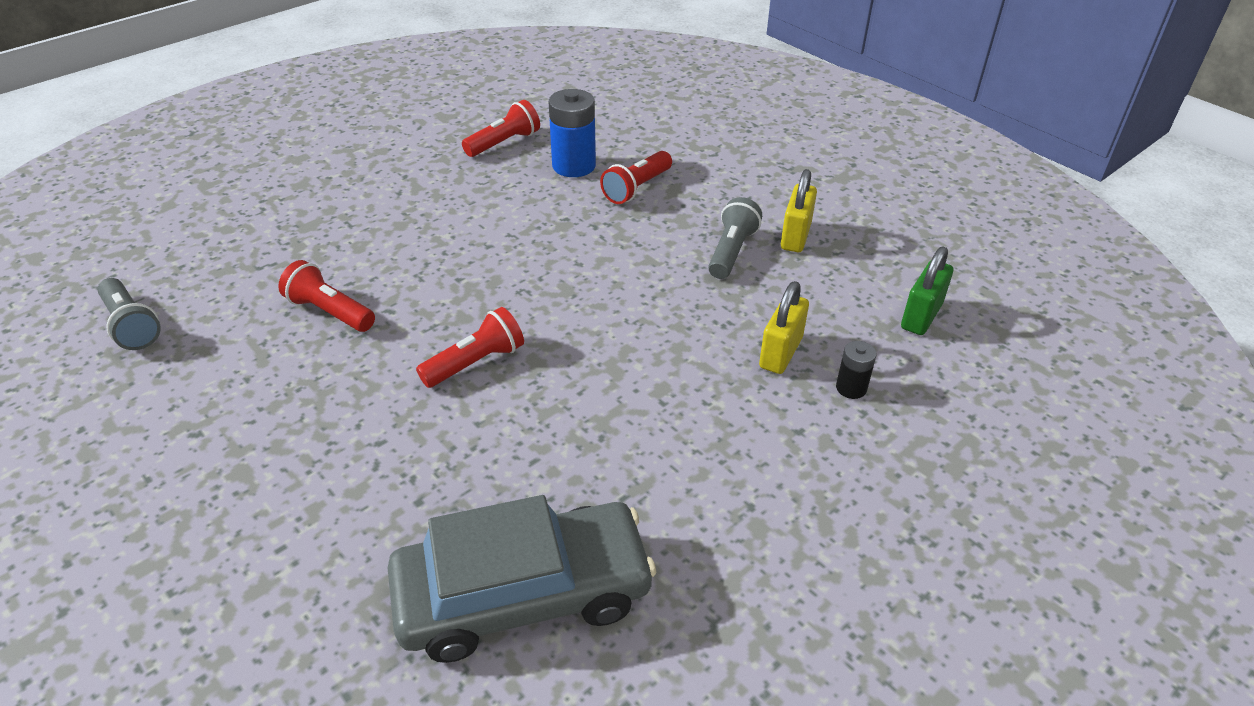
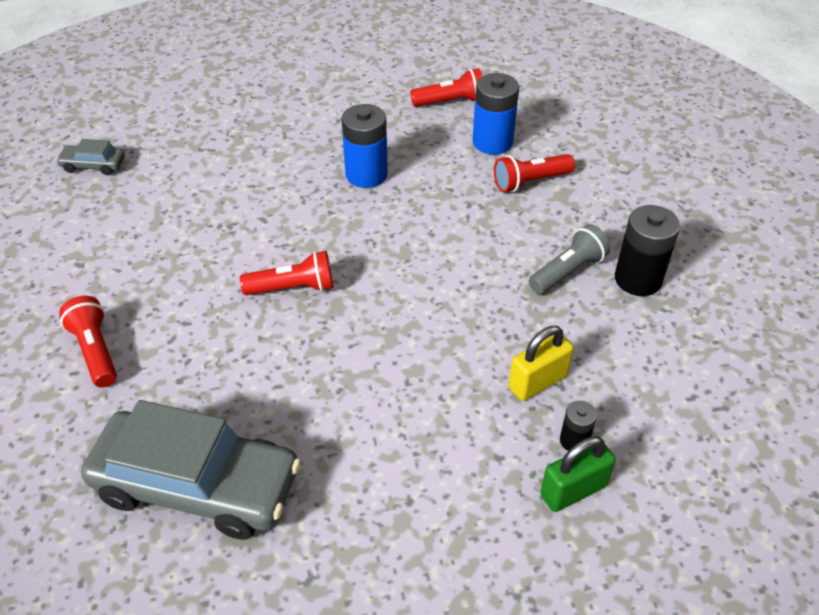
camera: 30 degrees right, 5 degrees up
grey flashlight [97,278,161,350] -> grey car [56,139,125,175]
red flashlight [278,260,375,332] -> red flashlight moved to [59,296,117,388]
yellow padlock [781,169,817,252] -> black battery [615,205,680,296]
green padlock [901,246,953,335] -> green padlock moved to [540,436,616,512]
none -> blue battery [342,104,388,188]

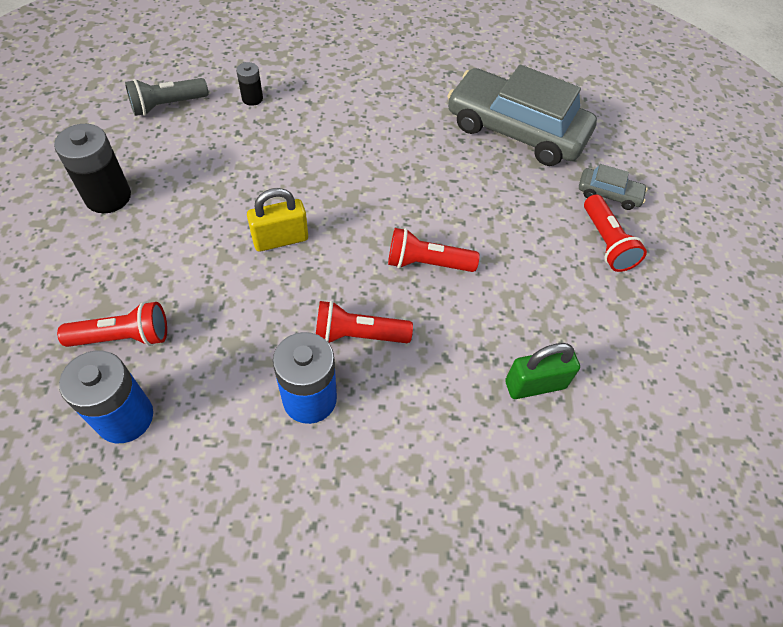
camera: 170 degrees left, 10 degrees up
grey car [56,139,125,175] -> grey car moved to [579,164,648,210]
red flashlight [410,68,482,107] -> red flashlight moved to [316,301,413,343]
yellow padlock [508,326,574,401] -> yellow padlock moved to [247,188,308,252]
grey flashlight [529,224,611,294] -> grey flashlight moved to [125,78,209,116]
green padlock [540,436,616,512] -> green padlock moved to [505,343,580,399]

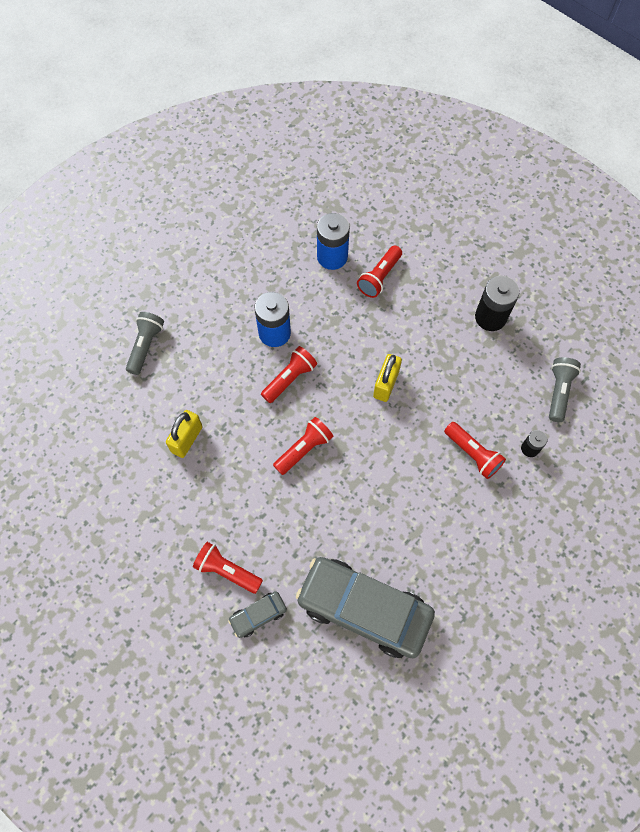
camera: 135 degrees right, 10 degrees up
grey car [447,65,597,166] -> grey car turned 135 degrees counterclockwise [296,557,435,658]
green padlock [505,343,580,399] -> yellow padlock [166,410,203,458]
none -> grey flashlight [126,312,164,375]
none -> red flashlight [444,422,506,479]

